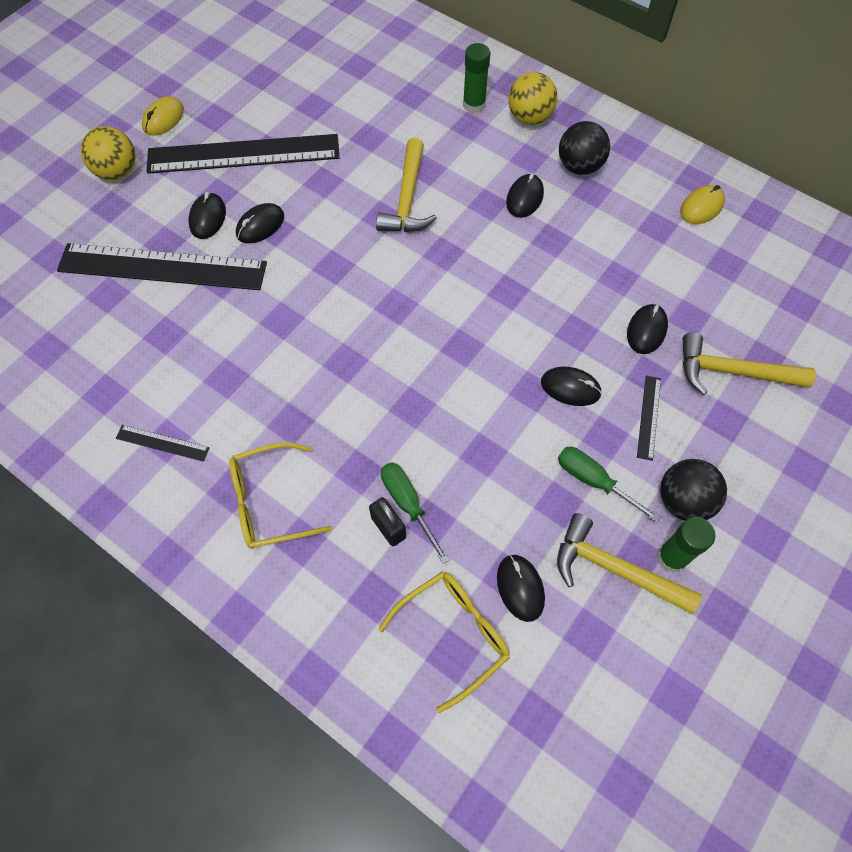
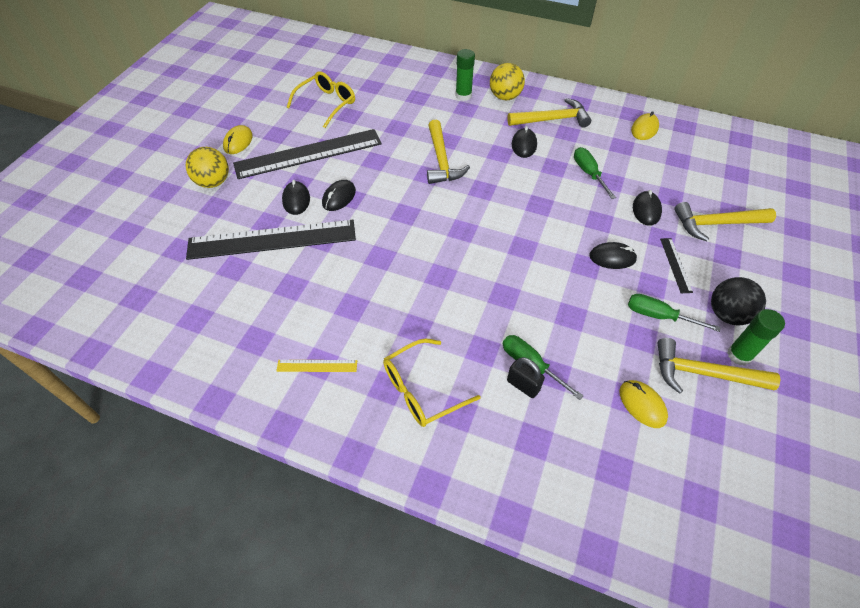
camera: 15 degrees left, 10 degrees down
black ruler [116,425,210,462] -> yellow ruler [276,360,357,372]
yellow glasses [378,571,510,713] -> yellow glasses moved to [287,71,355,128]
black mouse [497,554,545,622] -> yellow mouse [619,380,668,428]
black ball [559,121,610,175] -> yellow hammer [507,98,591,128]
none -> green screwdriver [574,147,616,199]

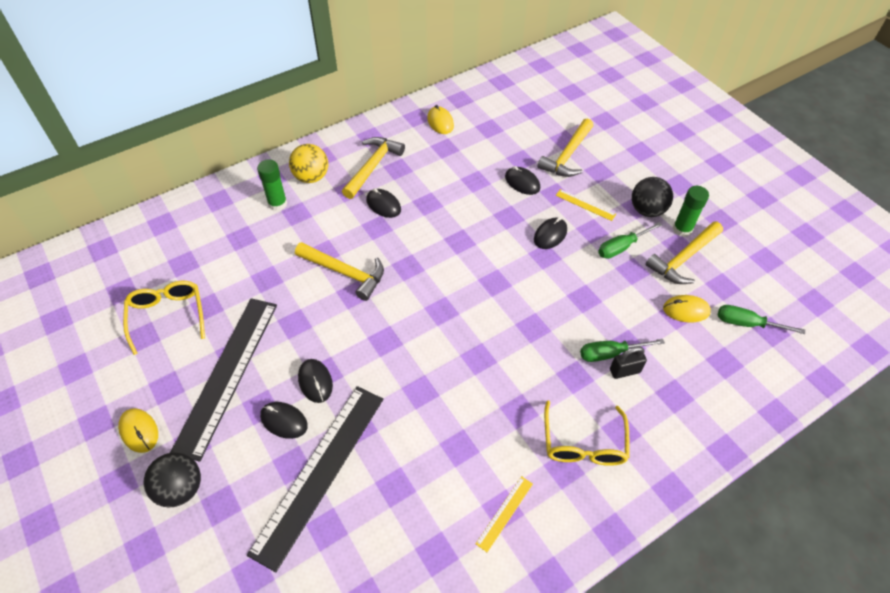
camera: 55 degrees left, 0 degrees up
yellow ball [186,147,229,188] -> black ball [144,452,201,507]
green screwdriver [574,147,616,199] -> green screwdriver moved to [718,305,805,334]
black ruler [660,238,693,293] -> yellow ruler [556,189,616,221]

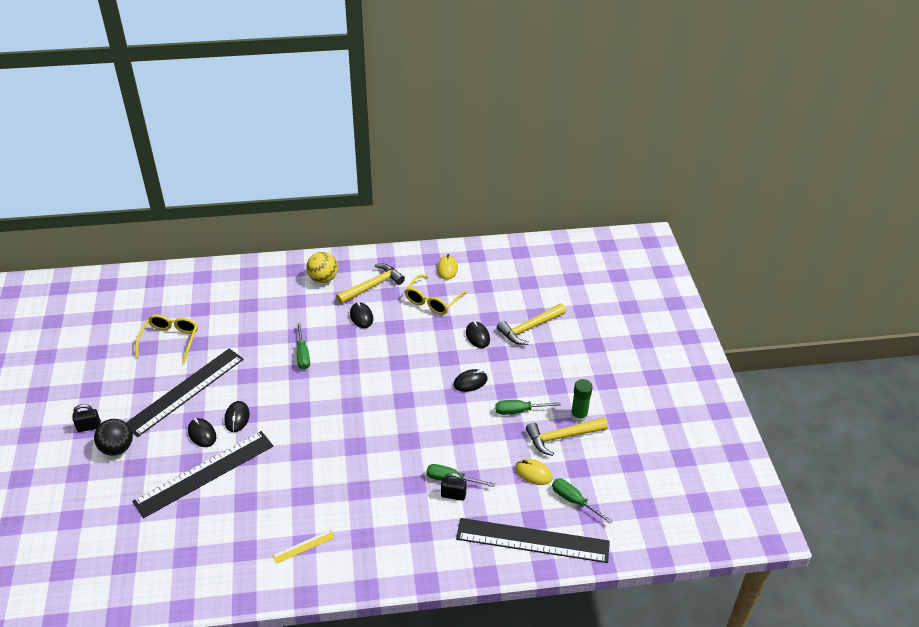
camera: 25 degrees right, 10 degrees down
yellow mouse [118,408,158,453] -> none
green glue stick [257,160,287,211] -> none
yellow hammer [295,242,384,301] -> green screwdriver [296,322,310,370]
yellow glasses [544,400,630,466] -> yellow glasses moved to [405,274,467,315]
yellow ruler [556,189,616,221] -> none
black ball [632,177,673,217] -> none
none -> black padlock [73,404,101,432]
none -> black ruler [456,518,610,563]

